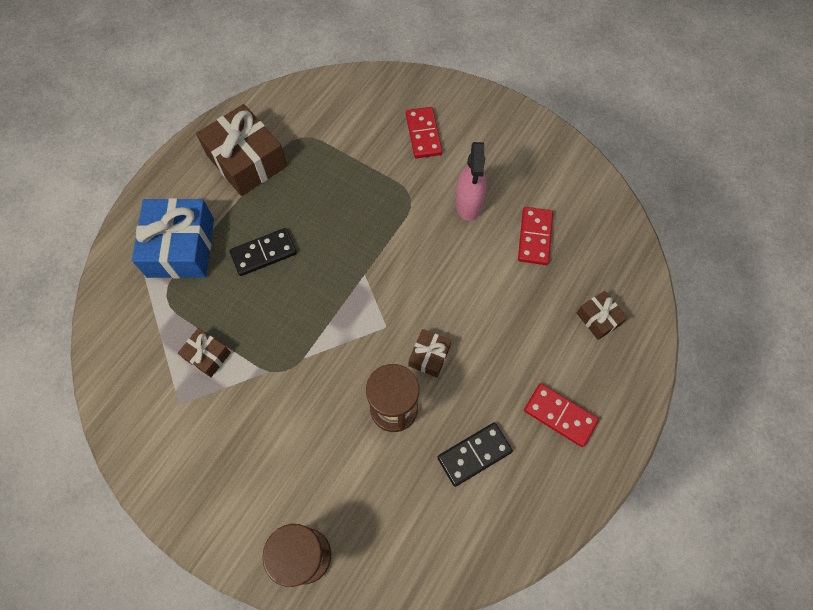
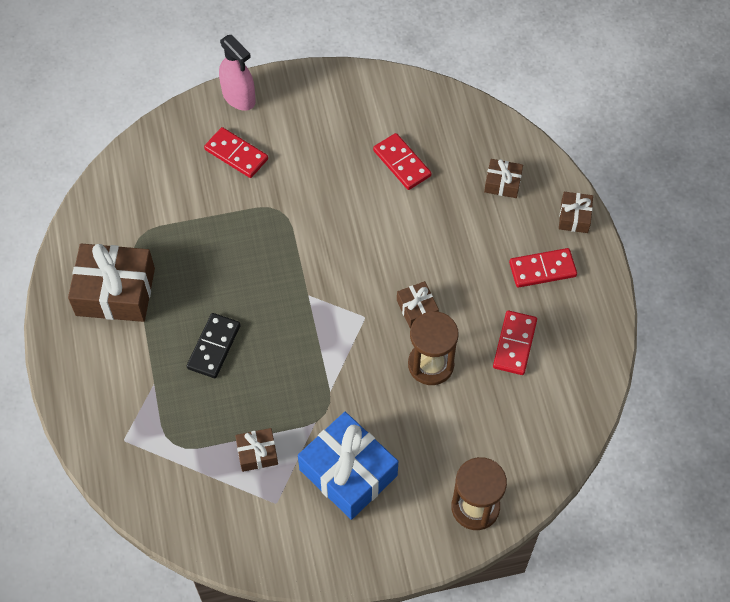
camera: 45 degrees left, 5 degrees down
blue gift [132,198,214,279] -> blue gift moved to [298,412,398,520]
black domino [437,423,513,487] -> red domino [493,311,537,375]
pink spray bottle [456,142,487,221] -> pink spray bottle moved to [219,35,256,111]
none -> brown gift [559,192,593,233]

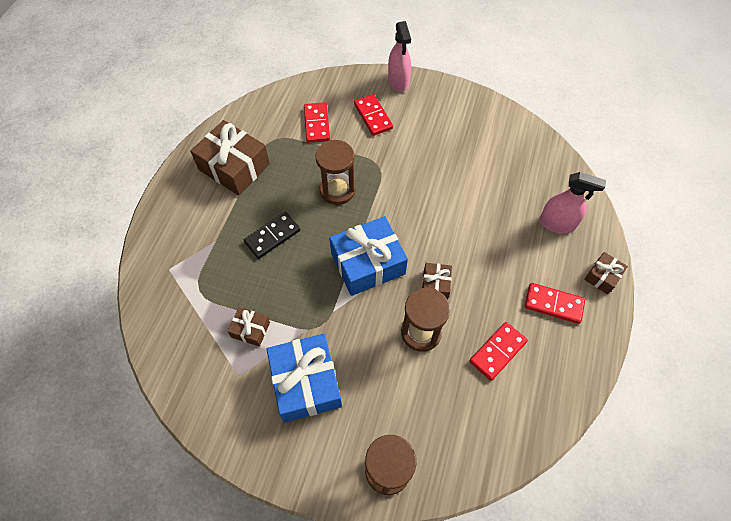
camera: 30 degrees right, 0 degrees up
red domino [373,133,432,190] -> red domino moved to [304,102,330,143]
brown gift [484,159,523,198] -> pink spray bottle [539,172,606,234]
none -> brown hourglass [315,140,355,205]
none -> blue gift [329,216,408,296]

